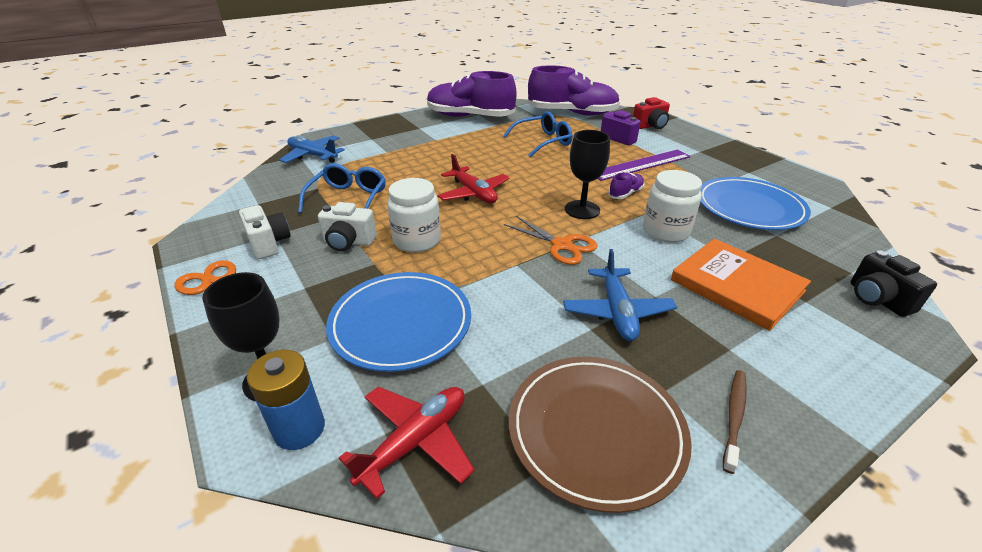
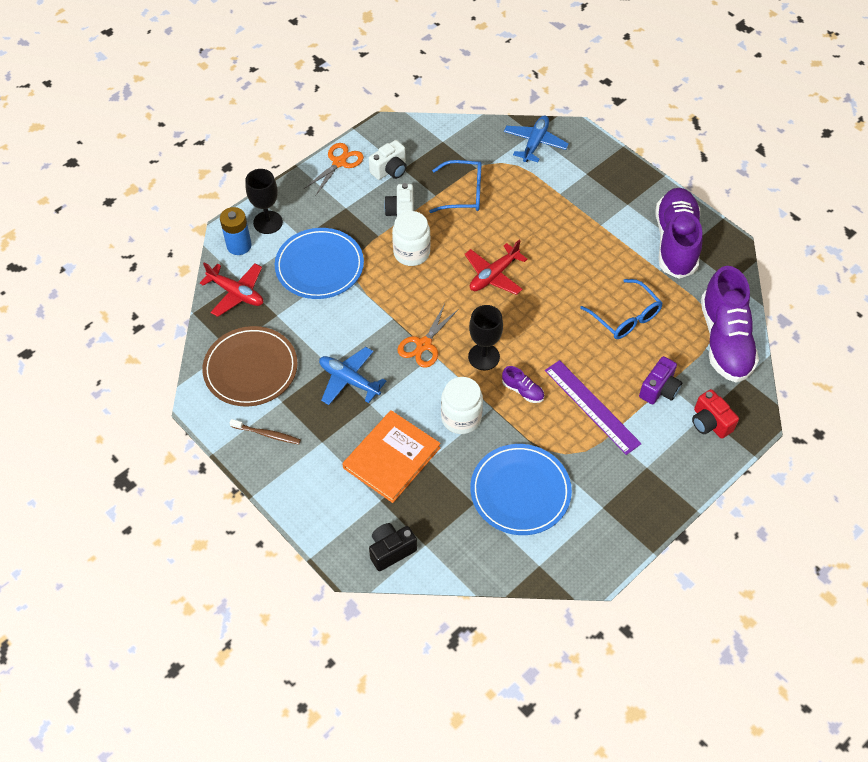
camera: 80 degrees right, 20 degrees up
blue plane [563,249,677,341] -> blue plane turned 45 degrees clockwise [319,347,386,405]

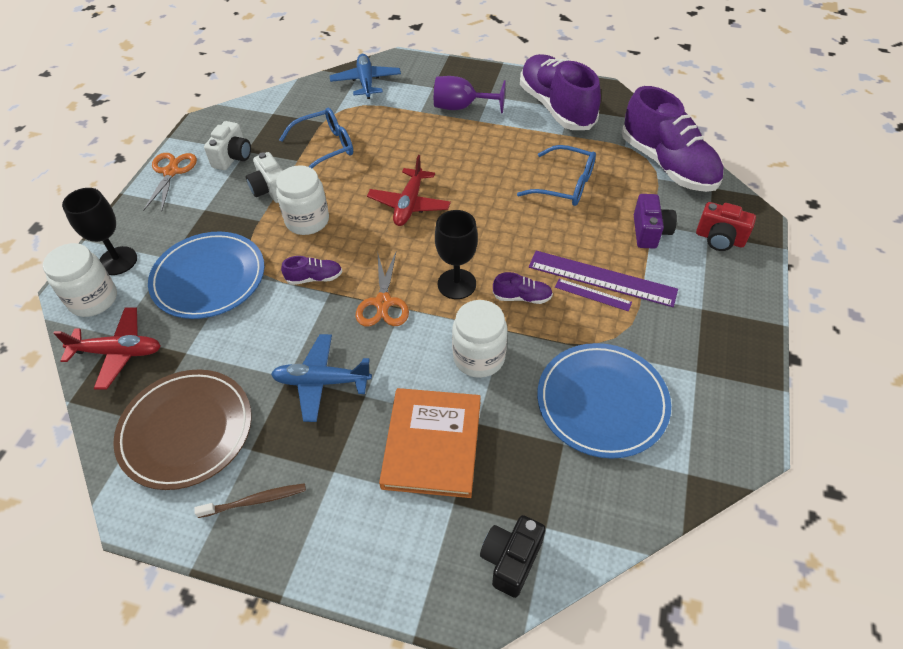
camera: 30 degrees left, 5 degrees down
blue battery [220,207,252,255] -> white jar [43,243,117,317]
none -> purple shoe [281,256,342,285]
none -> purple goblet [434,76,506,114]
none -> purple ruler [555,279,632,311]

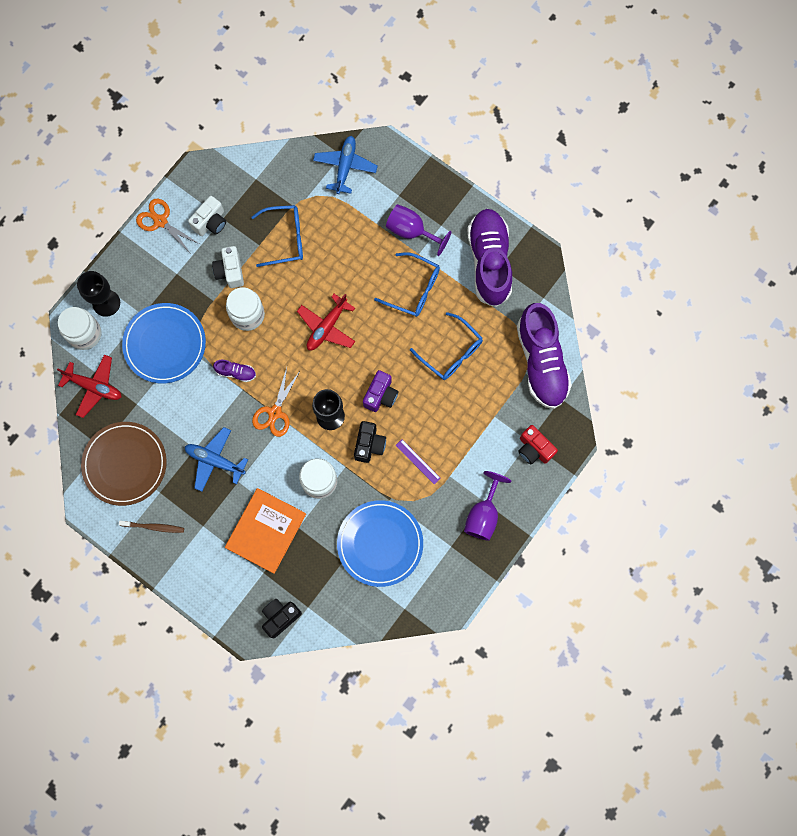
camera: 20 degrees right, 25 degrees up
orange scissors [143,153,197,212] -> orange scissors turned 75 degrees counterclockwise [136,199,199,254]
purple shoe [493,272,553,304] -> black camera [354,421,386,463]
purple ruler [529,251,678,307] -> none
purple camera [634,194,677,249] -> purple camera moved to [363,370,398,412]
none -> blue glasses [374,252,440,317]
none -> purple goblet [464,471,511,541]

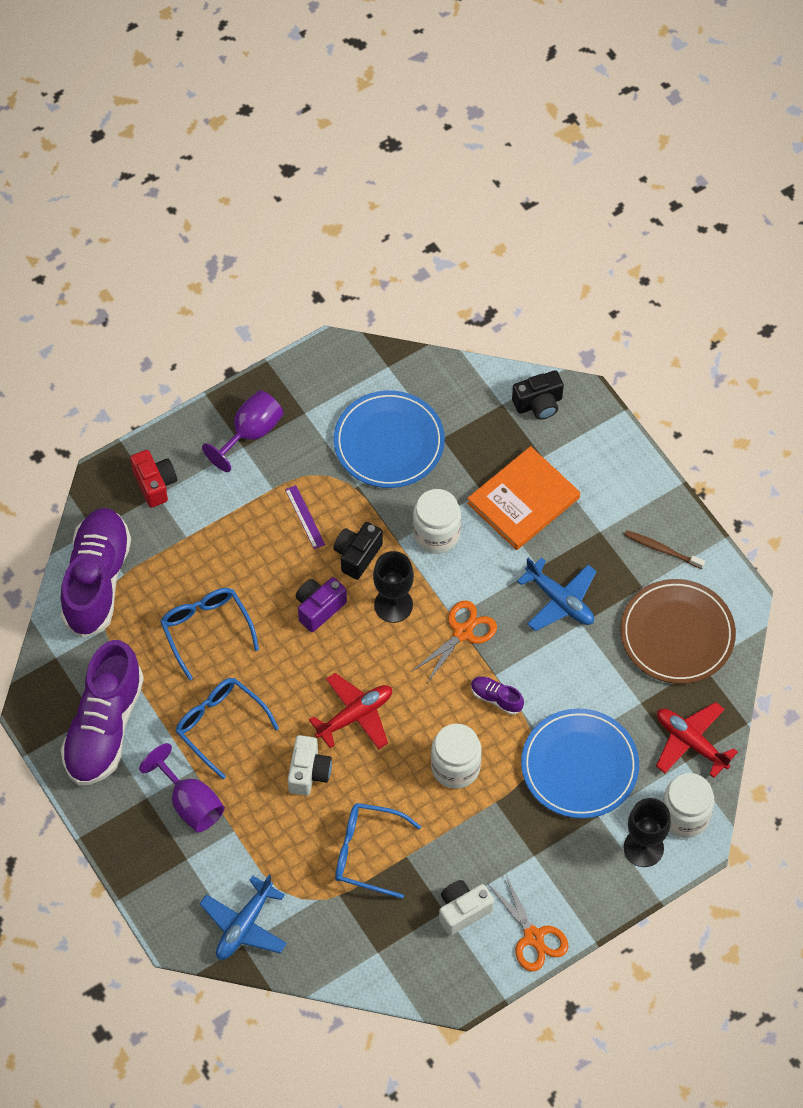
camera: 160 degrees left, 15 degrees down
white camera [212,246,244,288] -> white camera moved to [288,735,332,796]

